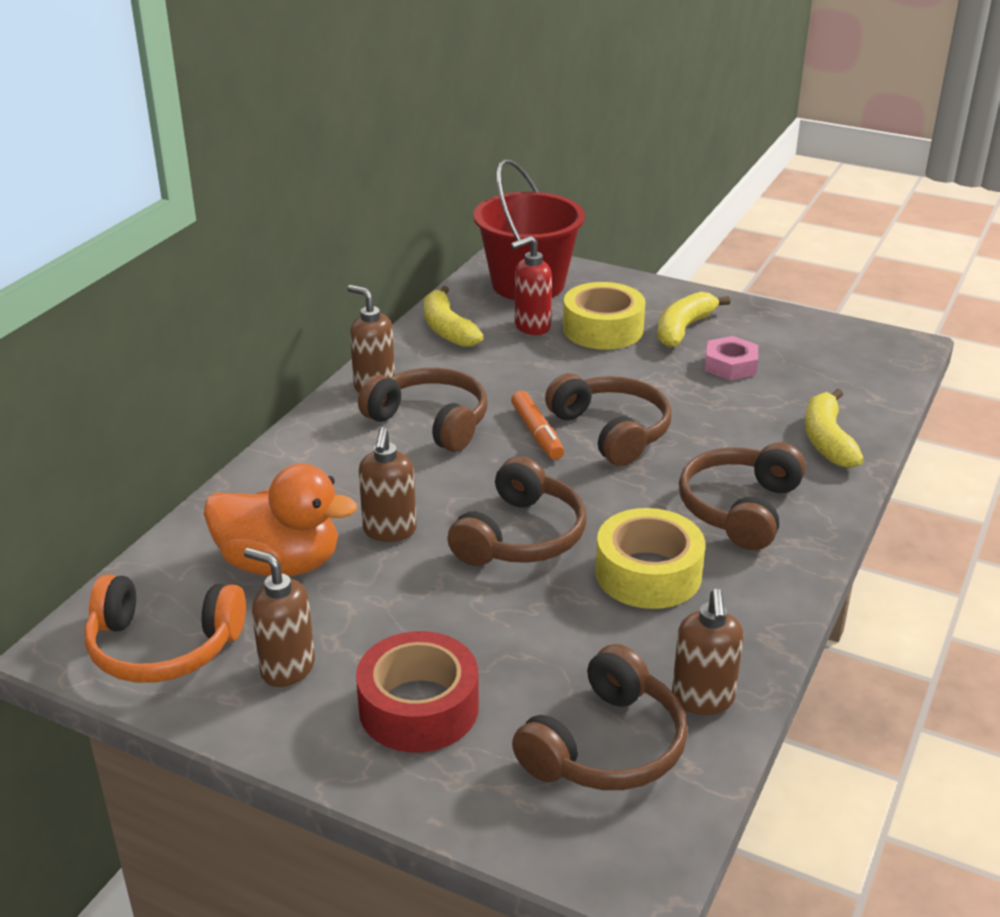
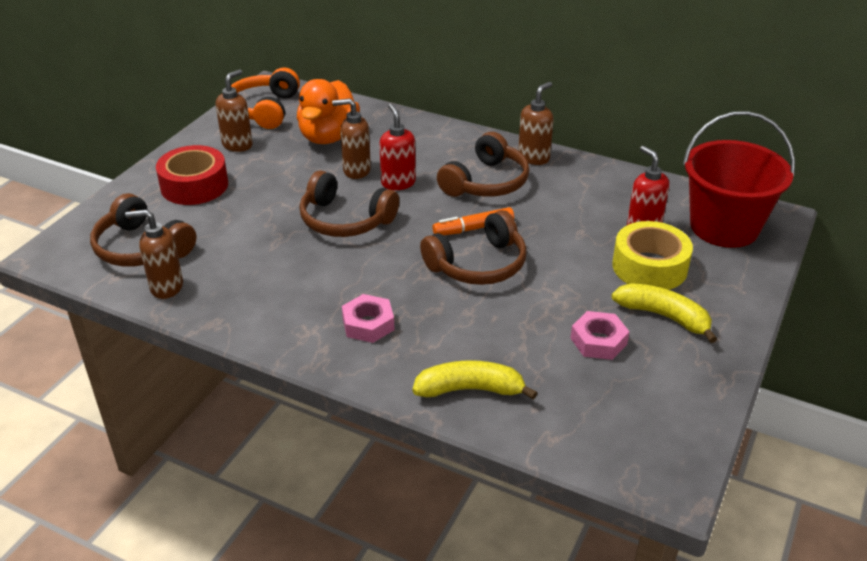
camera: 90 degrees right, 5 degrees up
yellow banana [424,286,484,347] -> none
yellow tape [595,508,705,609] -> none
brown headphones [679,442,806,550] -> pink nut [342,294,394,343]
none -> red soap dispenser [379,103,416,190]

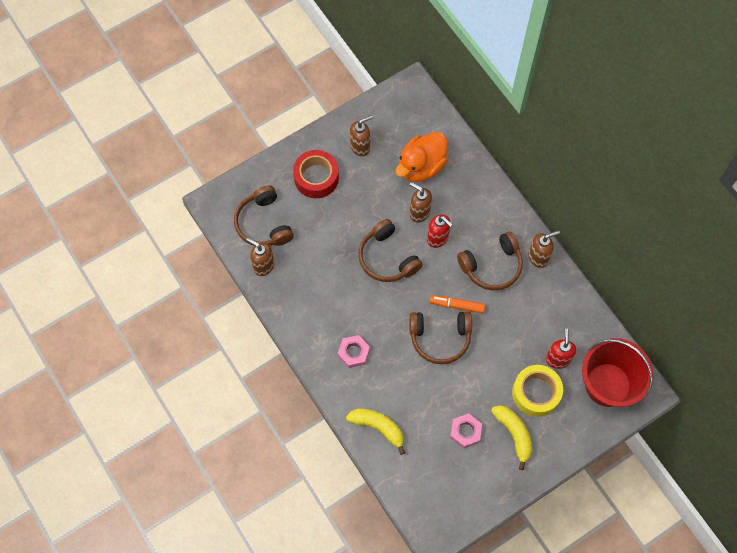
camera: 30 degrees right, 30 degrees up
orange headphones [231,68,300,129] -> none
red soap dispenser [379,103,416,190] -> red soap dispenser turned 120 degrees clockwise [427,214,453,248]

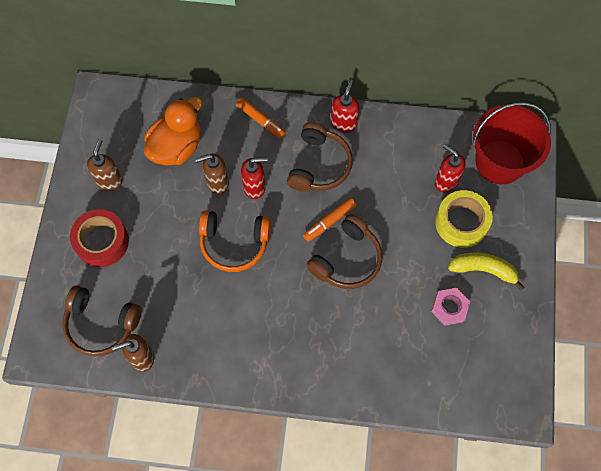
camera: 50 degrees left, 0 degrees up
pink nut [338,335,370,368] -> none
yellow banana [346,409,405,455] -> none
brown headphones [358,219,422,282] -> orange headphones [199,211,271,272]
orange duck [396,132,448,182] -> orange duck turned 135 degrees counterclockwise [144,97,202,166]
brown soap dispenser [528,231,560,268] -> red soap dispenser [331,80,359,133]
none -> orange marker [236,97,286,139]

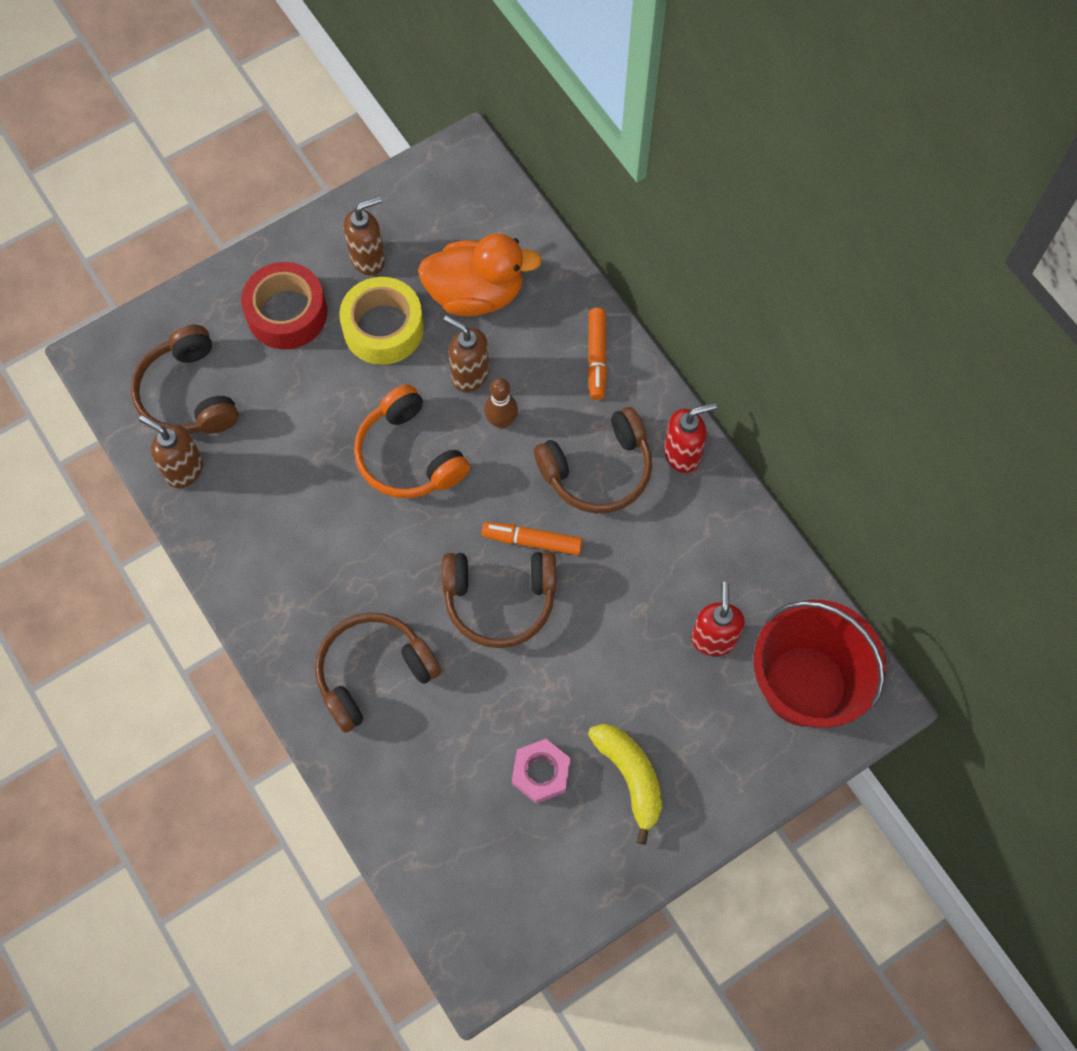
camera: 50 degrees right, 0 degrees up
red soap dispenser [241,157,268,199] -> brown bowling pin [484,378,518,428]
yellow tape [435,190,493,248] -> yellow tape moved to [339,277,424,365]
none -> brown headphones [315,613,441,733]

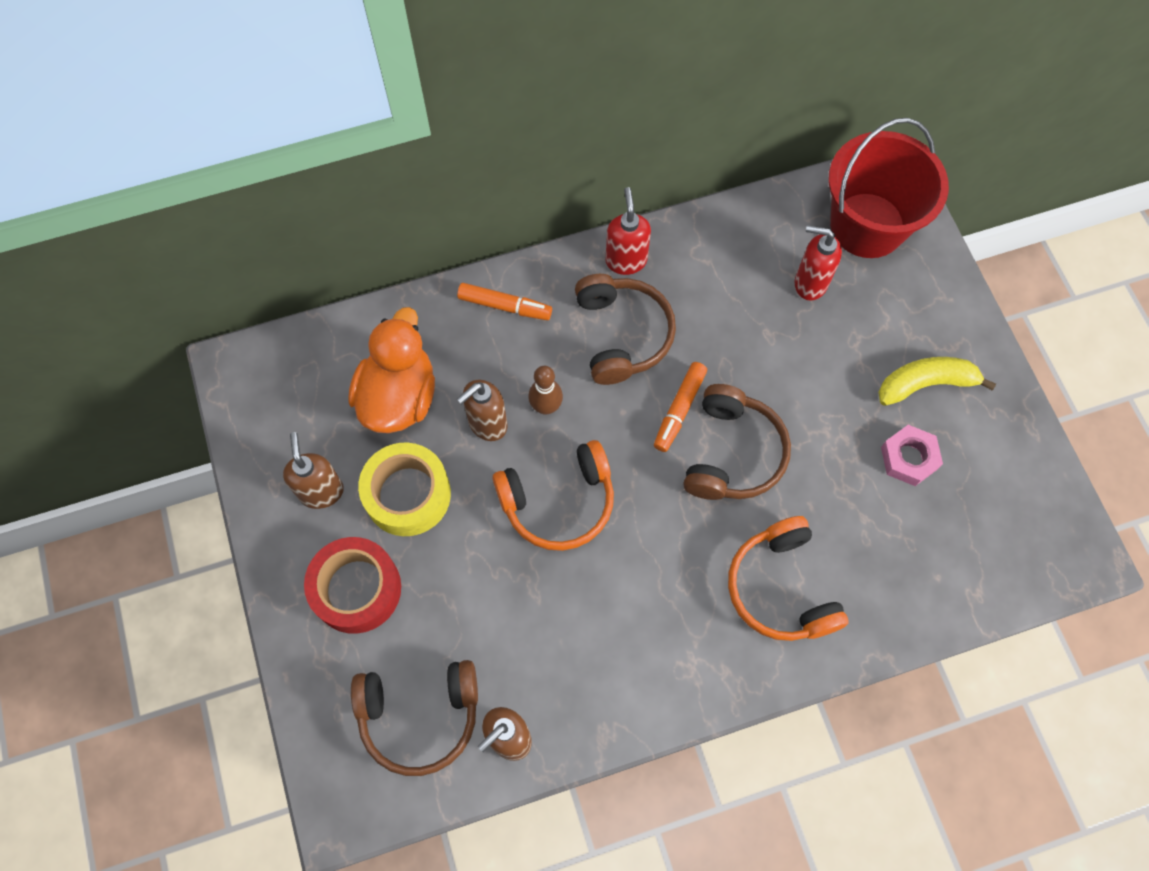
camera: 75 degrees left, 0 degrees up
brown headphones [315,613,441,733] -> orange headphones [728,516,848,641]

